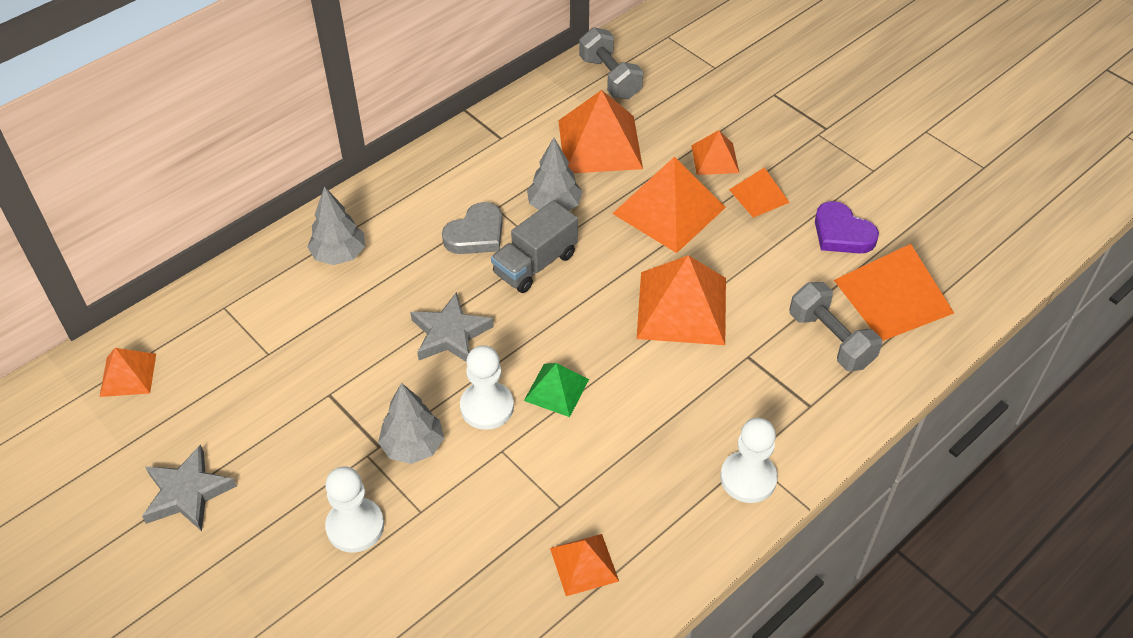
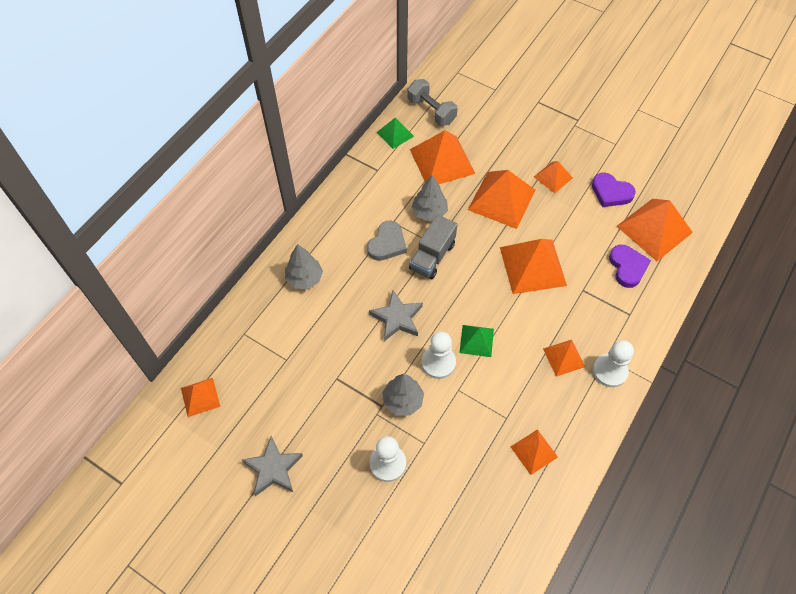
camera: 15 degrees left, 10 degrees up
orange pyramid [691,130,739,175] -> orange pyramid moved to [543,340,585,377]
grey dumbbell [790,282,882,371] -> purple heart [609,245,651,288]
none -> green pyramid [377,117,414,149]

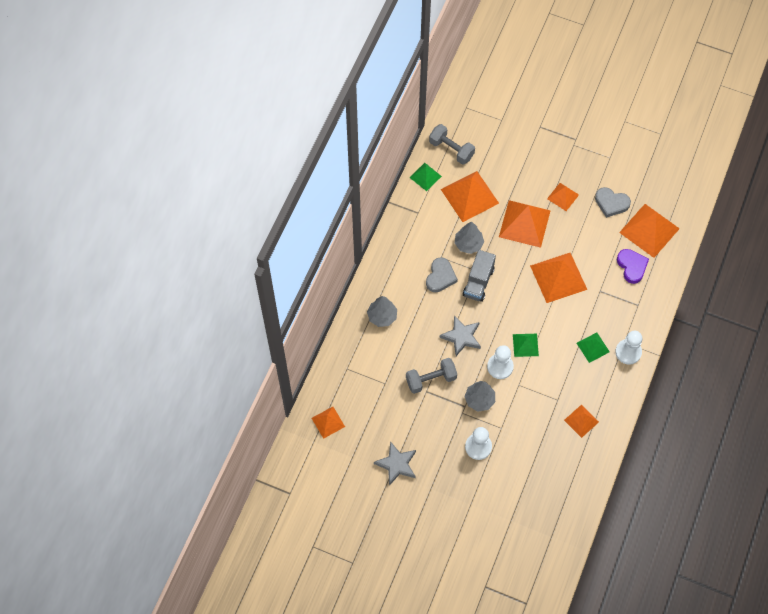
camera: 10 degrees left, 5 degrees up
orange pyramid [543,340,585,377] -> green pyramid [577,332,610,363]
purple heart [592,173,636,207] -> grey heart [595,187,631,218]
none -> grey dumbbell [406,358,457,394]

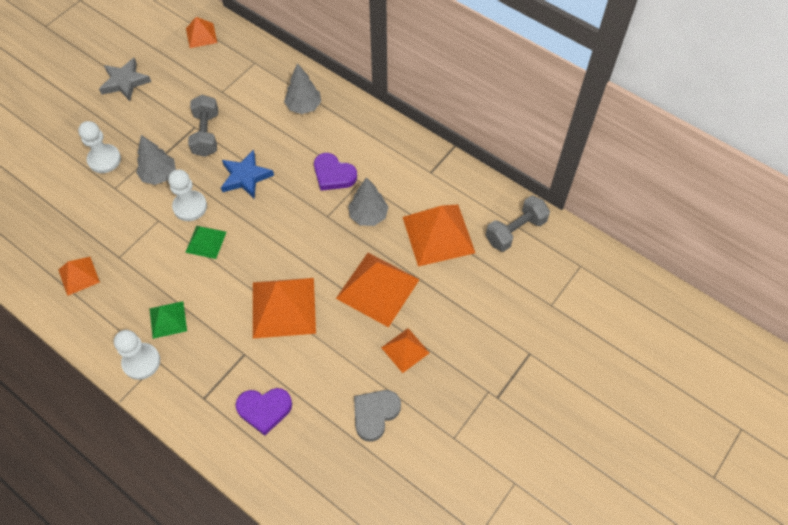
camera: 105 degrees right, 5 degrees down
green pyramid [409,163,442,191] -> none
grey heart [426,257,458,292] -> purple heart [314,153,357,191]
grey star [440,315,481,356] -> blue star [221,150,274,198]
grey truck [463,250,496,302] -> none
orange pyramid [619,204,680,258] -> none

